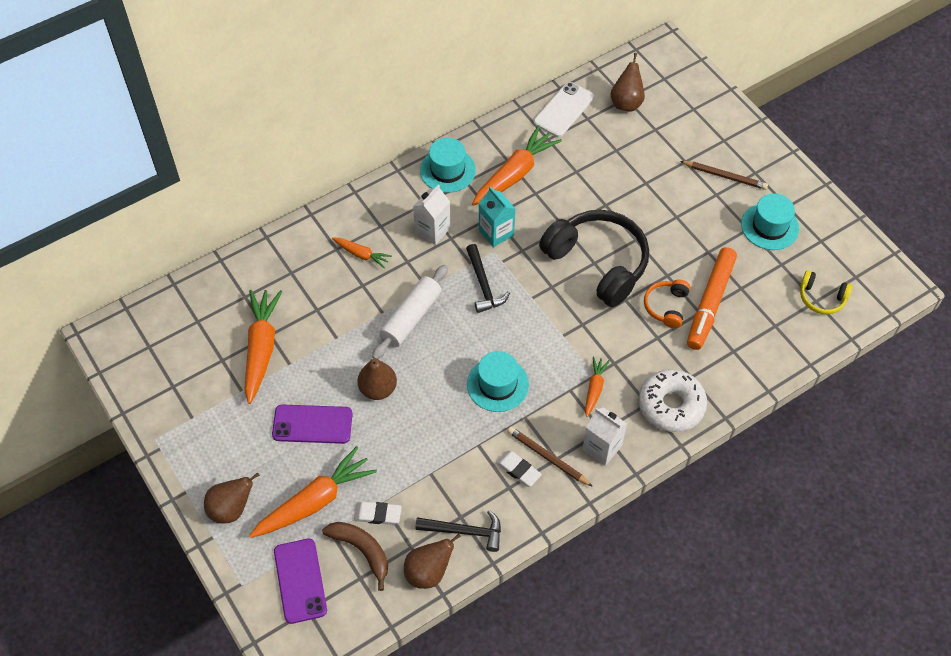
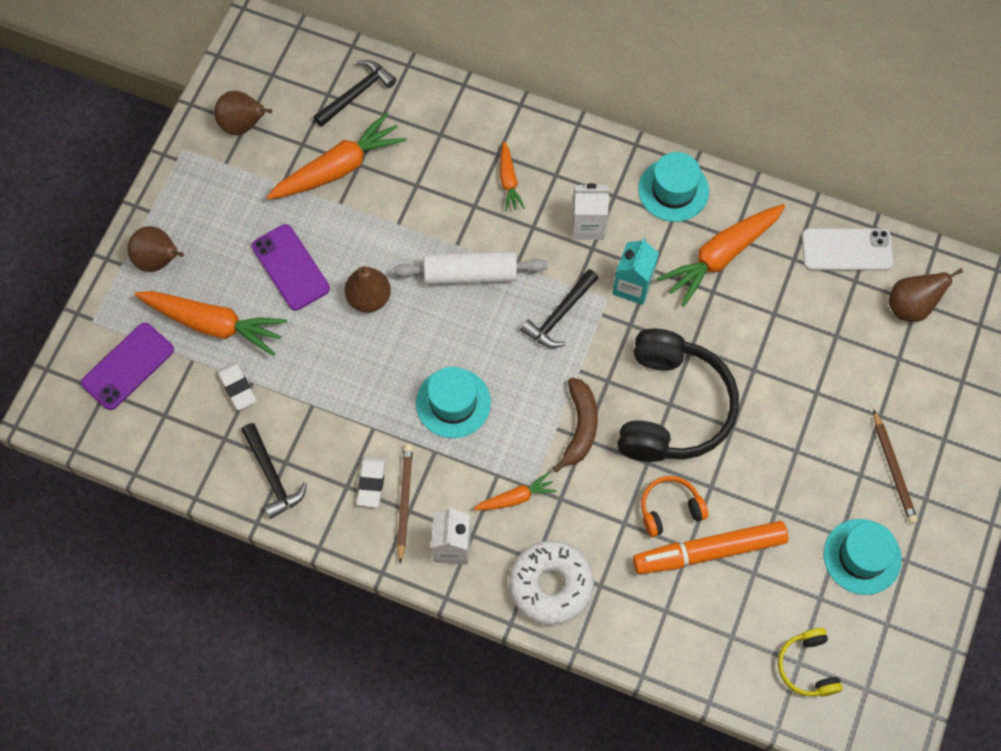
camera: 55 degrees right, 10 degrees up
brown banana [322,522,388,591] -> brown banana moved to [552,377,598,473]
brown pear [404,533,461,589] -> brown pear moved to [214,91,272,135]
orange carrot [472,125,562,206] -> orange carrot turned 135 degrees clockwise [657,204,785,307]
none -> black hammer [314,60,396,127]

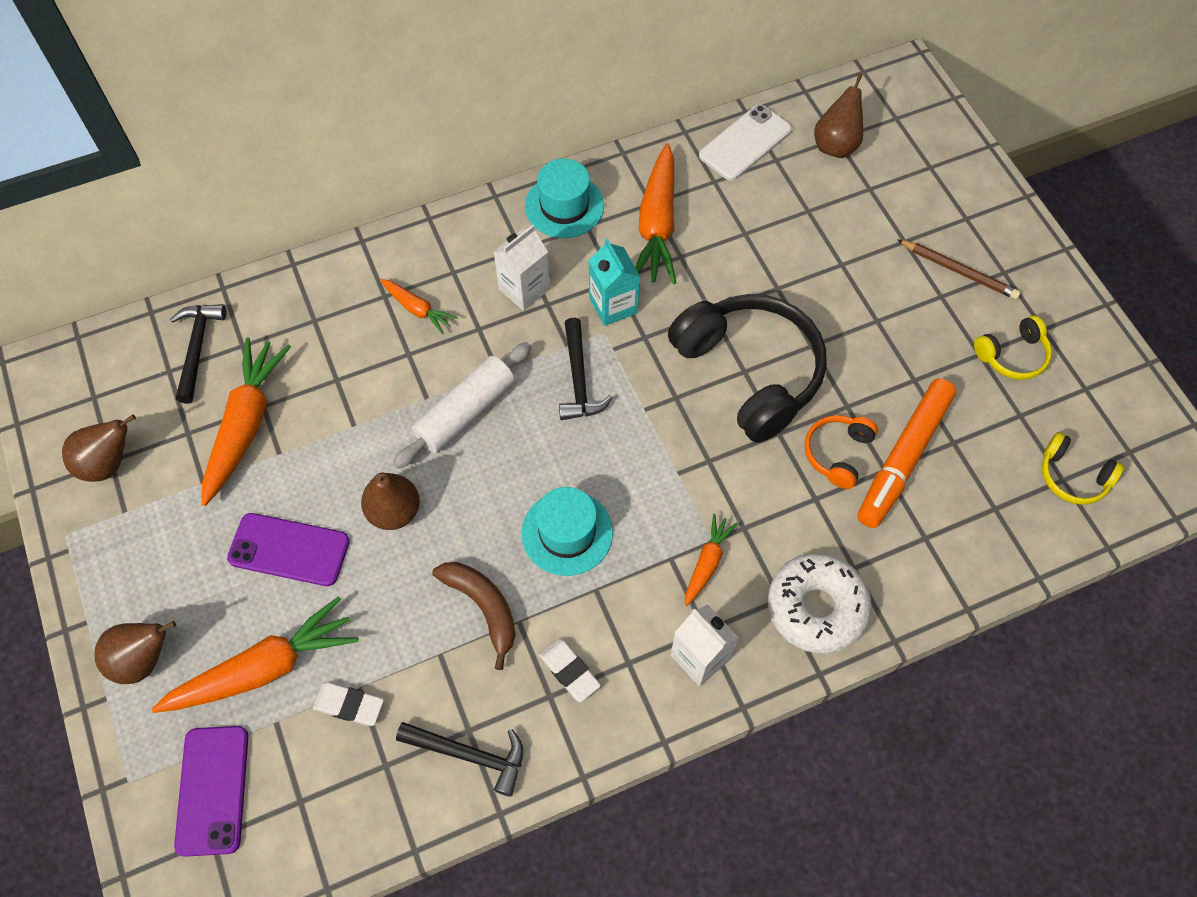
camera: 45 degrees left, 5 degrees down
brown pencil [397,444,413,563] -> none
brown banana [552,377,598,473] -> brown banana moved to [432,562,515,670]
turquoise hat [824,519,902,595] -> yellow headphones [974,315,1052,380]

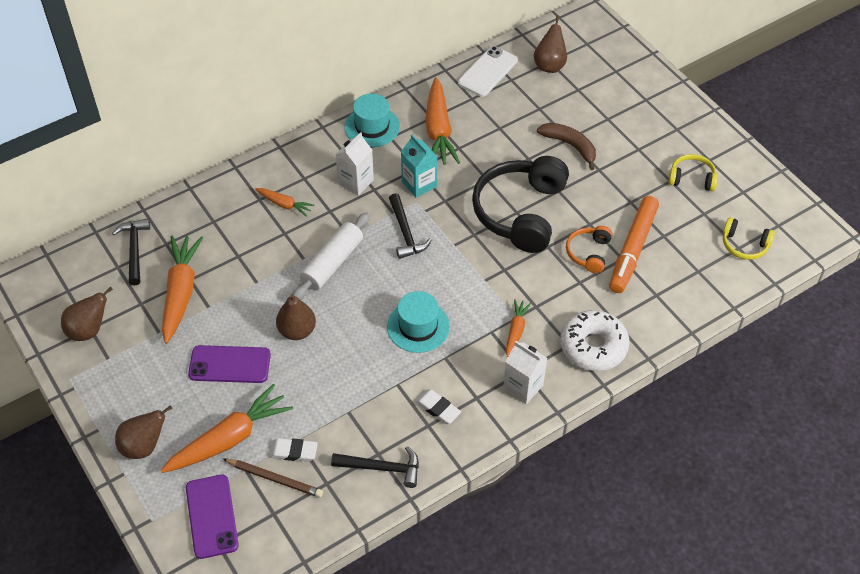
camera: 10 degrees left, 10 degrees down
brown banana [432,562,515,670] -> brown banana moved to [537,123,596,170]
black headphones [668,294,827,443] -> black headphones turned 120 degrees counterclockwise [472,156,569,253]
brown pencil [897,239,1021,300] -> brown pencil moved to [223,459,323,498]
yellow headphones [974,315,1052,380] -> yellow headphones turned 135 degrees counterclockwise [668,154,718,191]

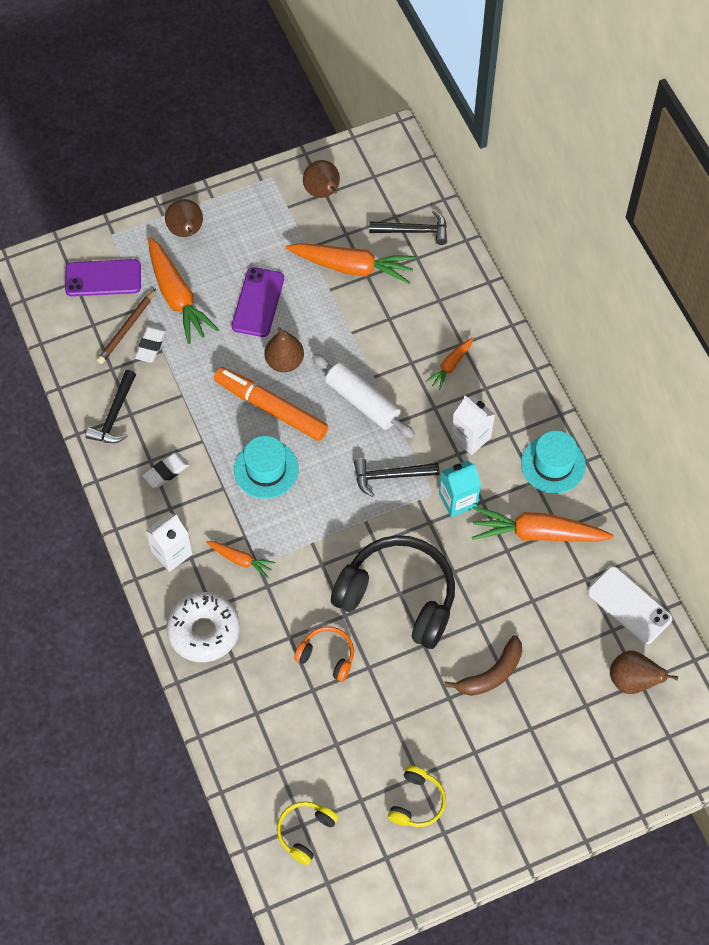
camera: 100 degrees right, 10 degrees up
orange marker [609,196,659,293] -> orange marker moved to [214,367,328,441]

